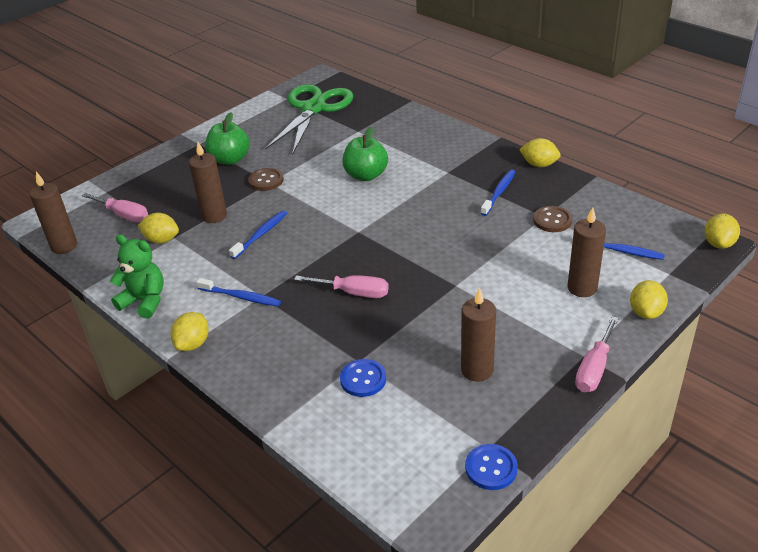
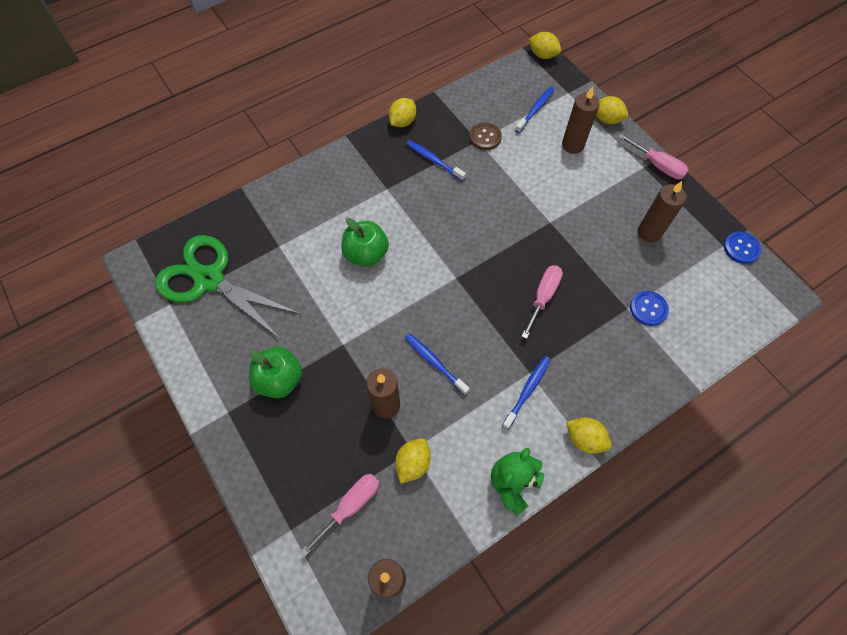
camera: 80 degrees left, 25 degrees up
brown button [248,168,284,191] -> none

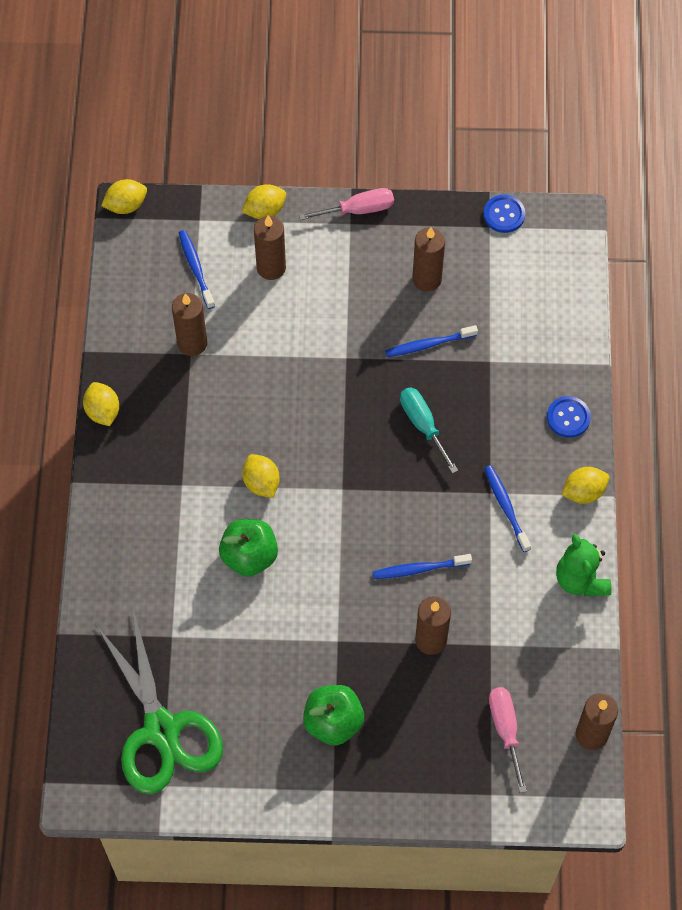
camera: 55 degrees left, 0 degrees up
green scissors [155,235,301,339] -> green scissors turned 90 degrees counterclockwise [96,609,223,794]
yellow lemon [395,438,431,484] -> yellow lemon moved to [242,454,280,498]
blue toothbrush [406,140,466,181] -> blue toothbrush moved to [385,325,478,357]
brown button [470,122,502,150] -> brown candle [172,293,207,356]
pink screwdriver [521,265,563,339] -> turquoise screwdriver [400,387,458,474]
blue button [630,291,669,326] -> blue button moved to [547,396,591,438]

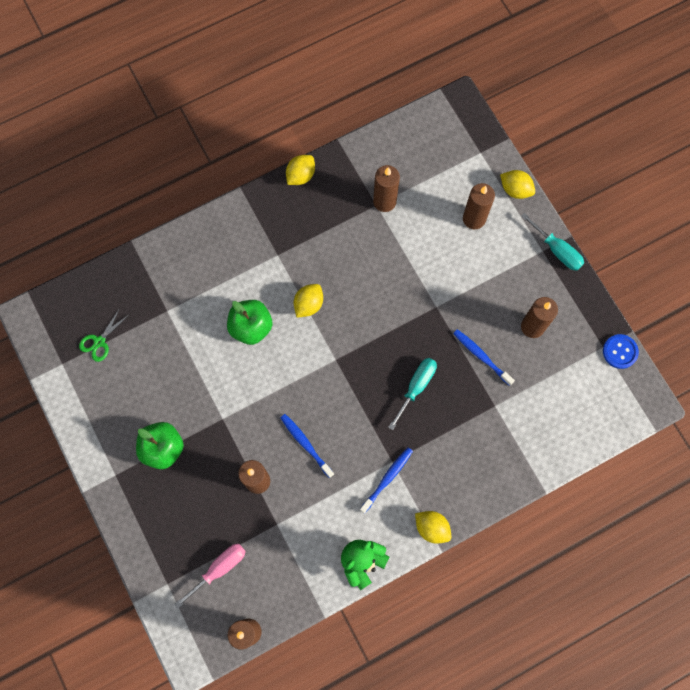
camera: 60 degrees right, 10 degrees up
green scissors [96,609,223,794] -> green scissors [79,308,130,362], size x0.41
yellow lemon [101,179,147,214] -> none
blue toothbrush [179,230,215,309] -> none
pink screwdriver [299,188,394,220] -> turquoise screwdriver [521,213,584,271]
blue button [547,396,591,438] -> none

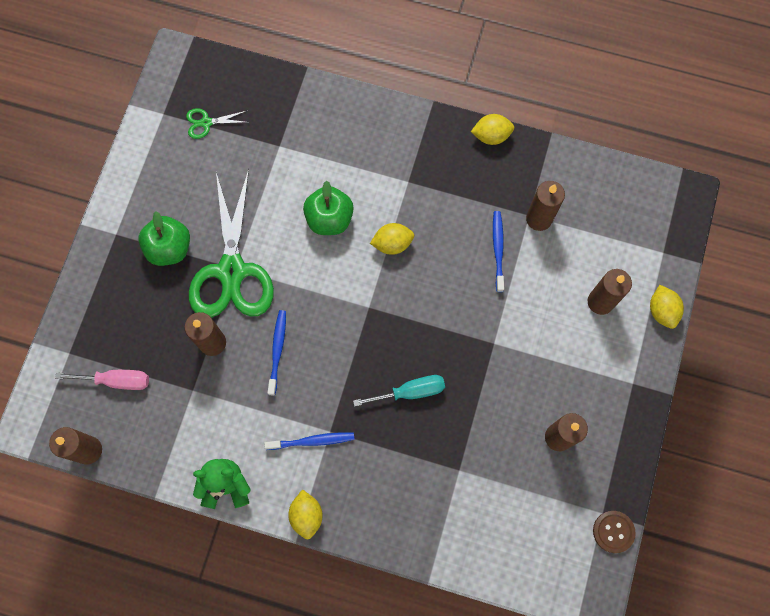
camera: 45 degrees right, 0 degrees up
blue toothbrush [453,329,515,386] -> blue toothbrush moved to [493,211,504,292]
turquoise screwdriver [521,213,584,271] -> none
blue button [603,334,639,369] -> brown button [593,511,636,553]
none -> green scissors [189,169,274,318]

